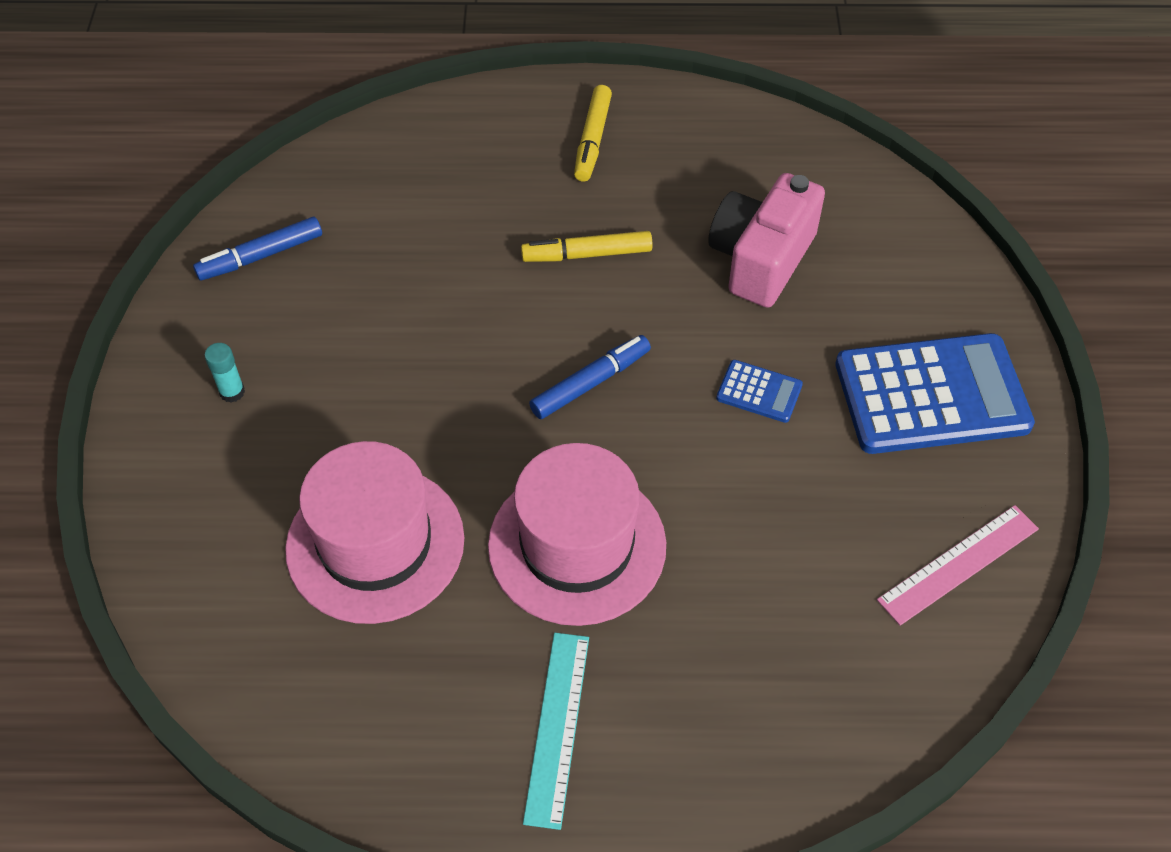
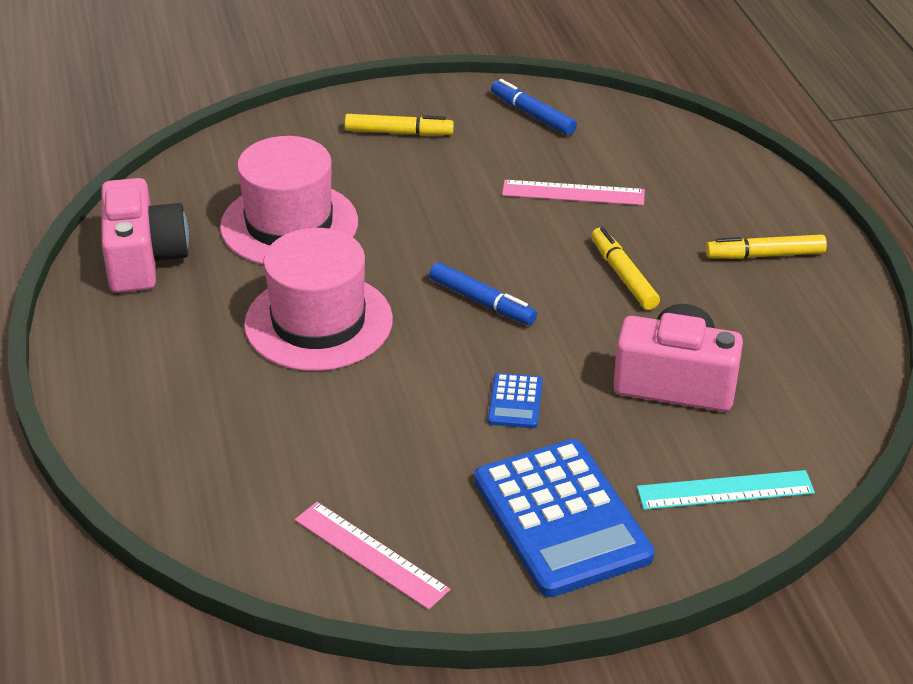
camera: 75 degrees right, 15 degrees down
turquoise glue stick [204,343,245,402] -> yellow marker [345,114,454,136]
turquoise ruler [523,633,589,830] -> turquoise ruler moved to [637,470,815,510]
none -> pink camera [101,178,189,293]
none -> pink ruler [502,180,645,205]

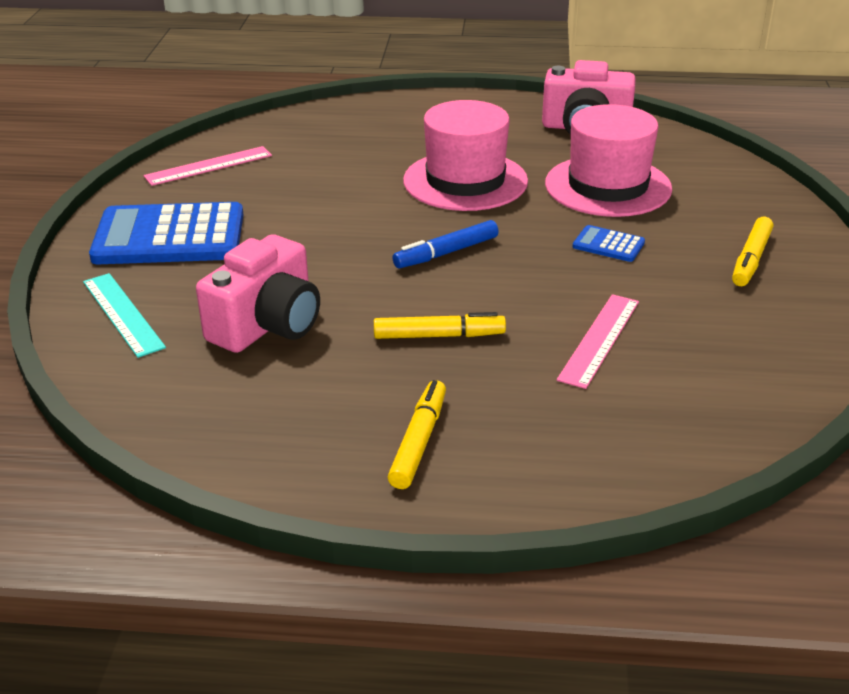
camera: 110 degrees right, 5 degrees down
blue calculator [488,373,543,428] -> blue calculator moved to [573,225,645,262]
blue marker [491,79,577,135] -> none
turquoise ruler [637,470,815,510] -> turquoise ruler turned 45 degrees counterclockwise [83,273,166,358]

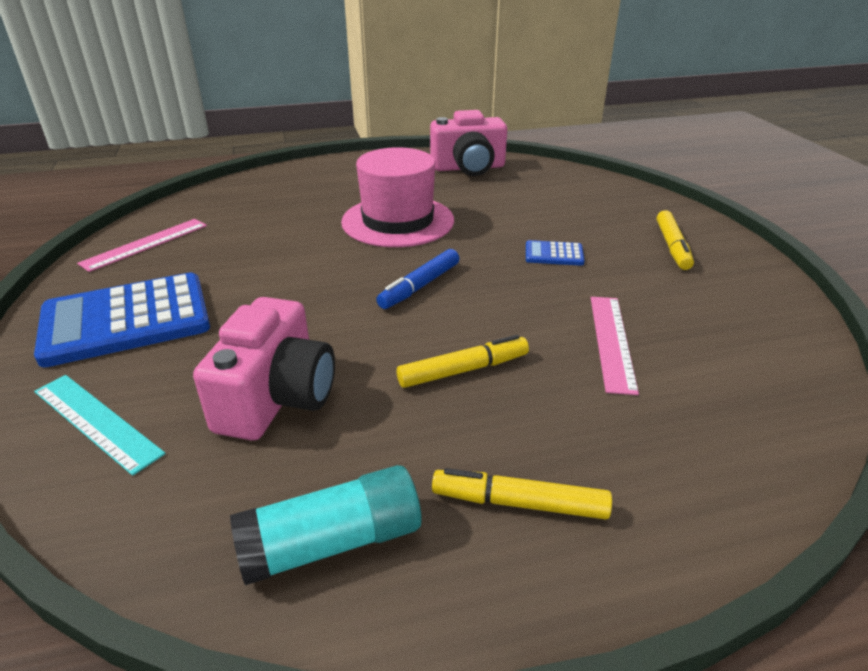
camera: 20 degrees left, 0 degrees up
yellow marker [388,380,446,489] -> yellow marker turned 75 degrees counterclockwise [432,468,612,520]
pink hat [545,104,672,217] -> none
none -> turquoise glue stick [230,465,422,585]

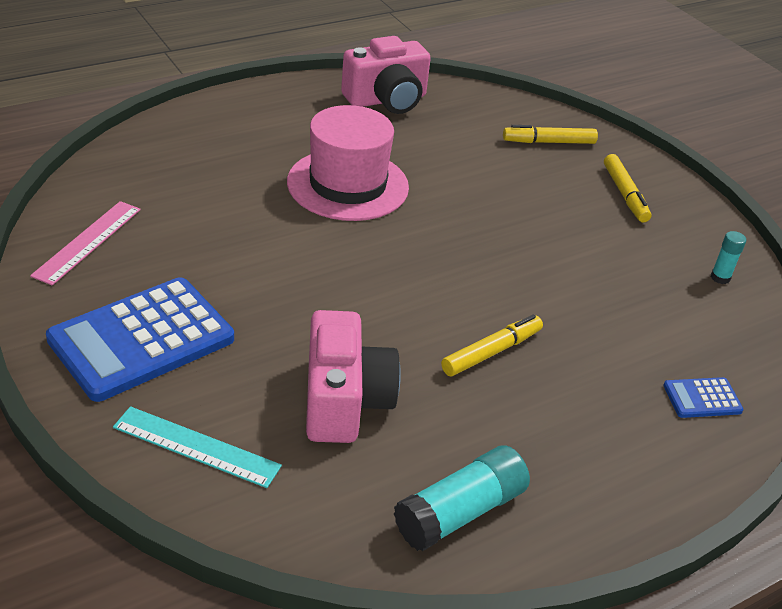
camera: 20 degrees left, 5 degrees up
blue marker [376,249,459,309] -> none
yellow marker [432,468,612,520] -> yellow marker moved to [503,125,598,144]
blue calculator [526,240,585,266] -> blue calculator moved to [663,377,744,418]
pink ruler [591,297,639,395] -> none
none -> turquoise glue stick [711,231,746,284]

